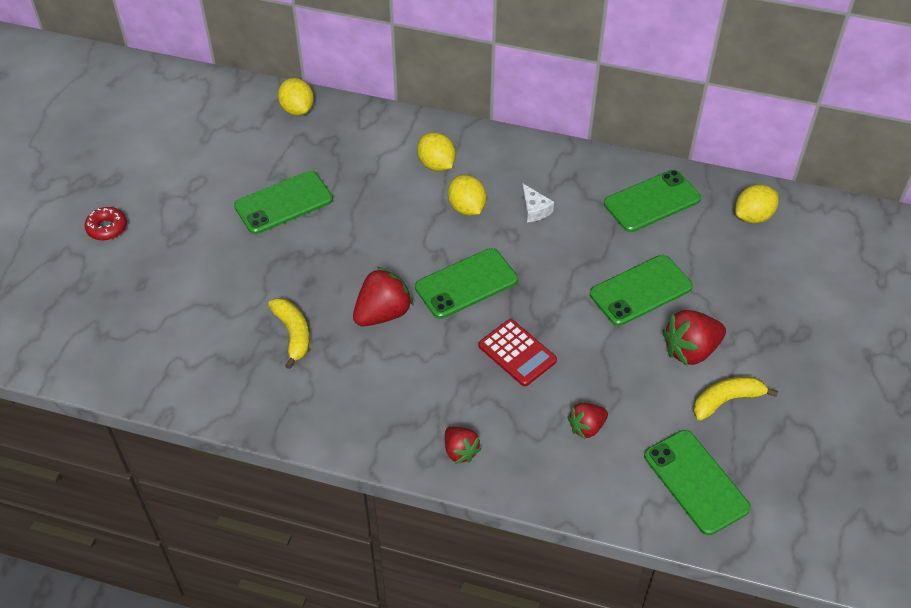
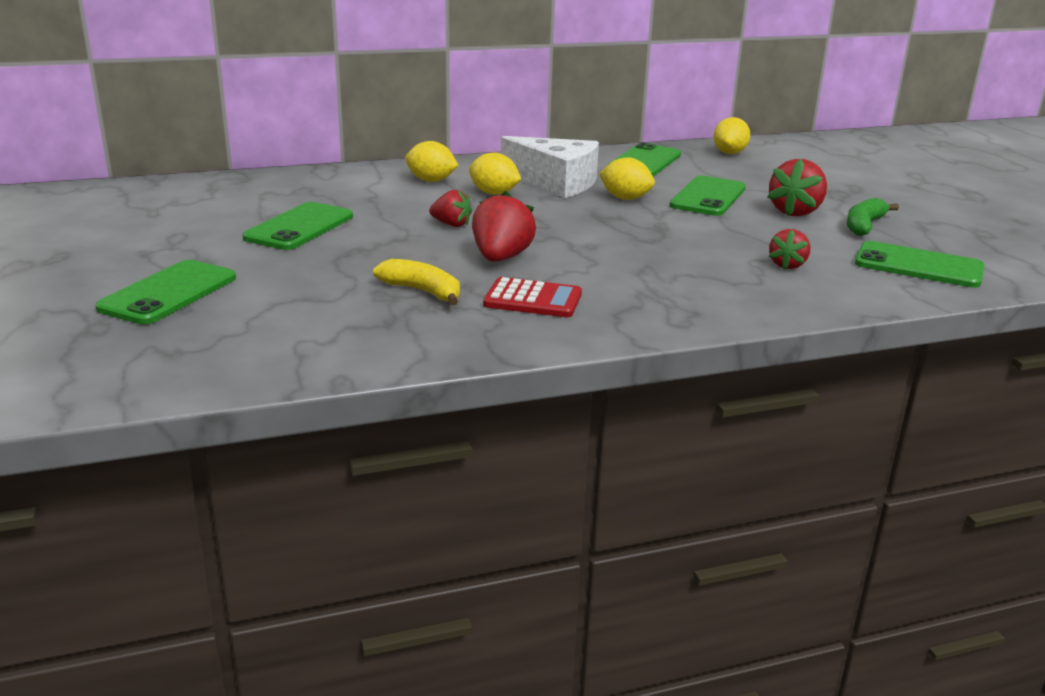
camera: 35 degrees left, 25 degrees down
red donut [85,207,127,241] -> none
yellow lemon [278,78,314,116] -> yellow lemon moved to [599,157,655,200]
green phone [415,248,518,319] -> green phone moved to [95,260,236,324]
red strawberry [445,427,481,464] -> red strawberry moved to [429,190,472,227]
red calculator [478,319,557,386] -> red calculator moved to [483,277,582,317]
white cheese [522,183,554,223] -> white cheese [501,136,599,198], size x2.33
yellow banana [694,376,778,421] -> green banana [847,198,899,236]

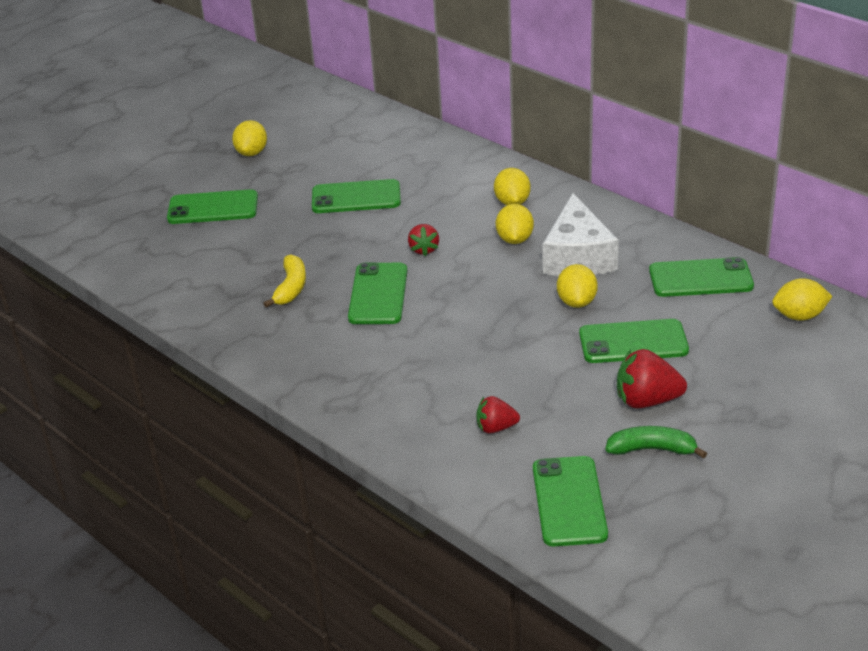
camera: 65 degrees right, 10 degrees up
red strawberry [472,191,536,262] -> green phone [348,262,407,324]
red calculator [483,277,582,317] -> none
none -> yellow lemon [232,120,267,156]

